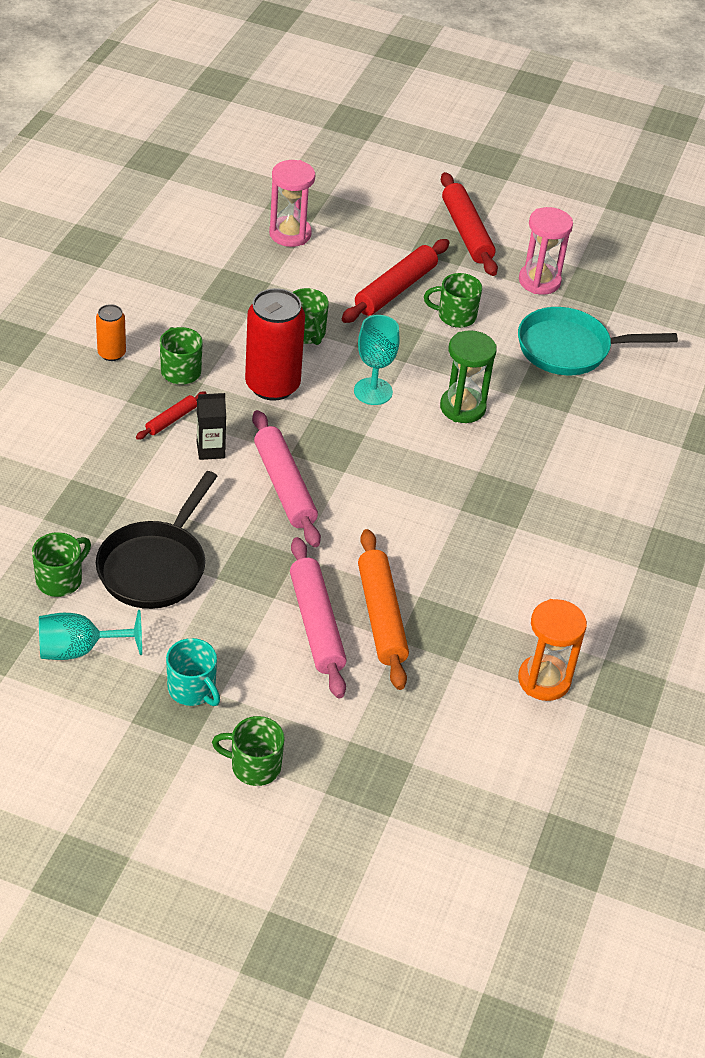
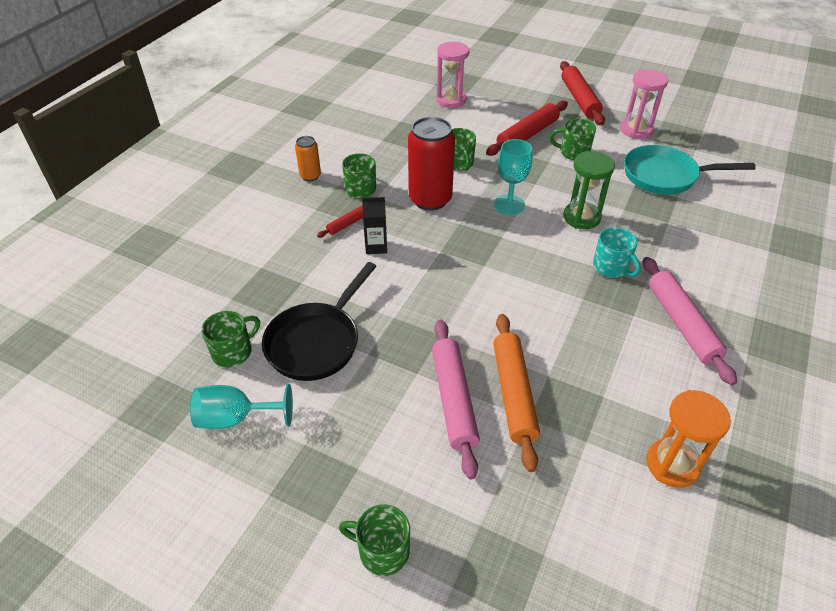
camera: 10 degrees right, 0 degrees up
turquoise mug [166,638,220,706] -> turquoise mug moved to [593,227,641,277]
pink rolling pin [252,410,321,547] -> pink rolling pin moved to [643,257,737,386]

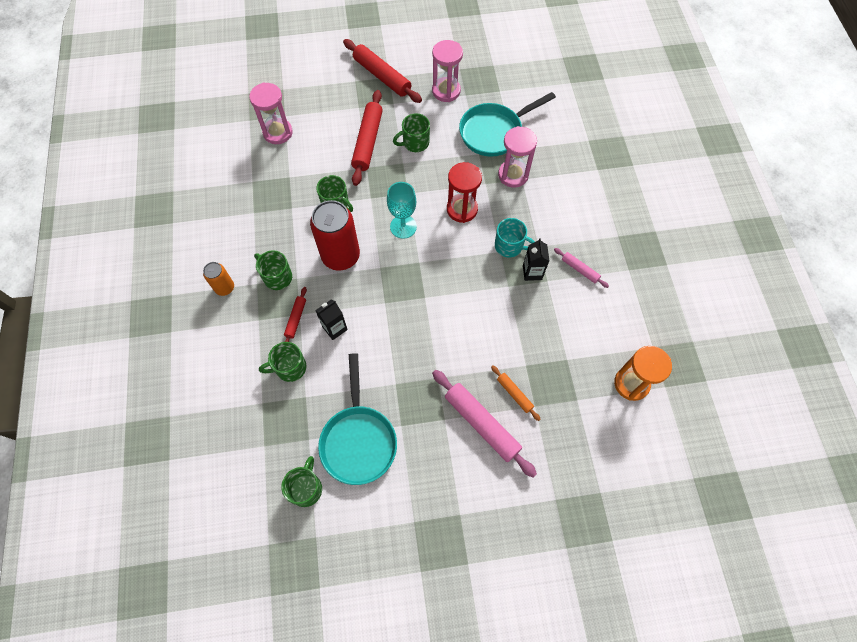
camera: 35 degrees left, 20 degrees up
turquoise goblet [190,384,293,429] -> none
black pan [262,262,377,381] -> turquoise pan [318,353,397,485]
green mug [339,504,410,576] -> green mug moved to [259,342,307,382]
orange rolling pin [493,314,540,472] -> orange rolling pin [491,366,541,421], size x0.51
green hourglass [563,151,615,229] -> red hourglass [447,162,482,223]
pink rolling pin [643,257,737,386] -> pink rolling pin [554,248,609,288], size x0.51
none -> pink hourglass [498,126,537,188]
none -> black carton [523,238,549,281]

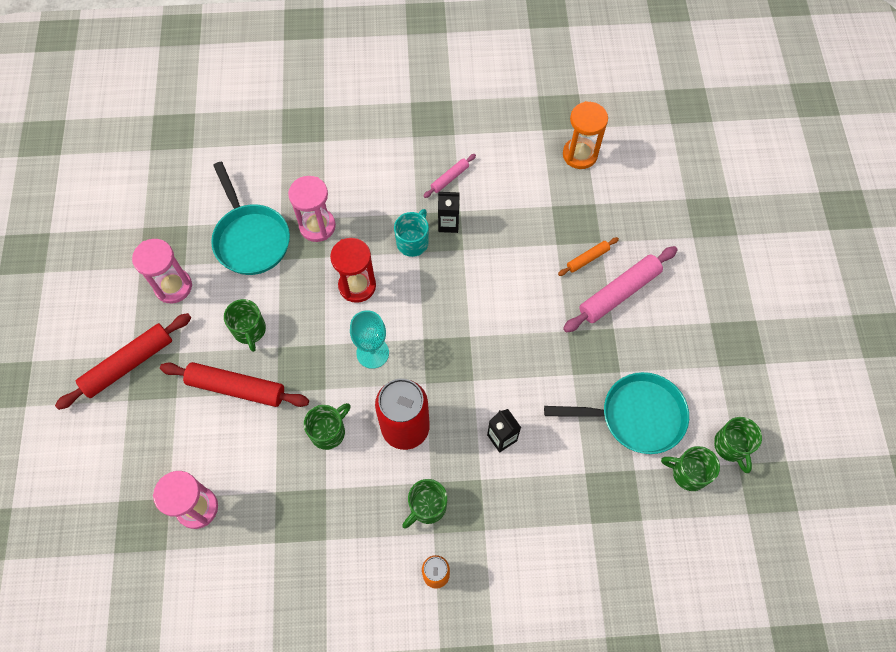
camera: 85 degrees left, 0 degrees up
green mug [259,342,307,382] -> green mug moved to [714,417,762,473]
red rolling pin [284,287,307,342] -> none

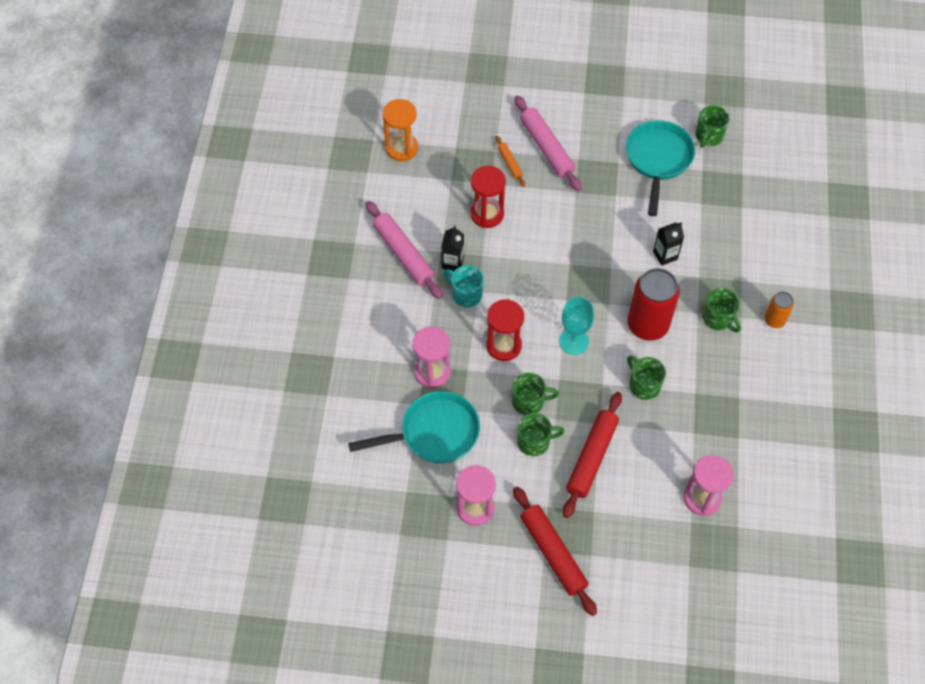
camera: 80 degrees left, 5 degrees down
pink rolling pin [423,154,476,198] -> pink rolling pin [366,201,443,299], size x1.96
green mug [714,417,762,473] -> green mug moved to [512,373,559,415]
none -> red hourglass [470,166,506,228]

